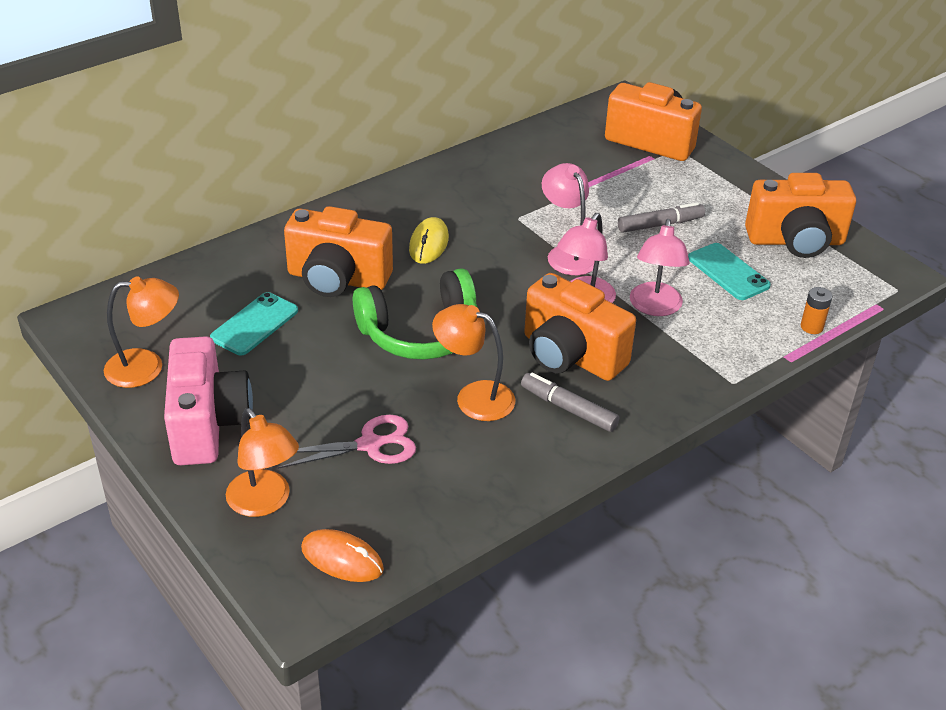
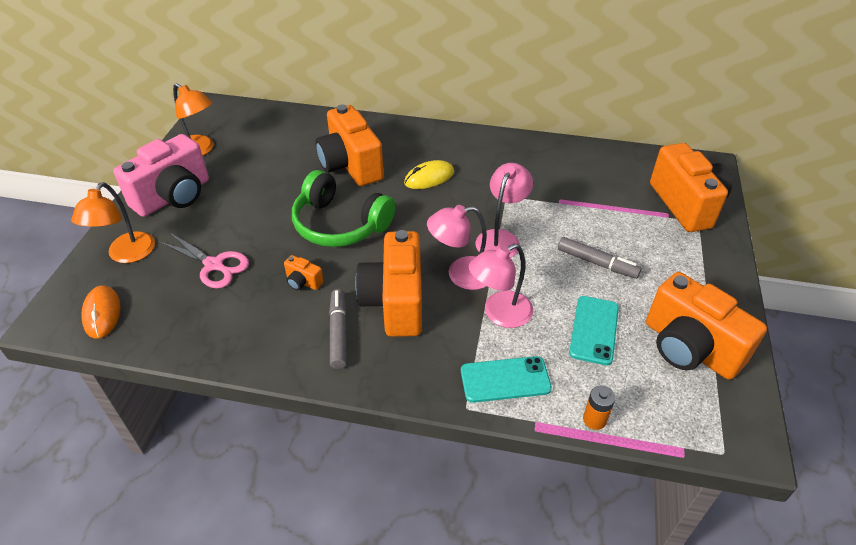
camera: 50 degrees right, 5 degrees up
turquoise phone [210,292,298,355] -> turquoise phone moved to [461,356,552,403]
orange lamp [432,304,515,421] -> orange camera [284,255,324,290]

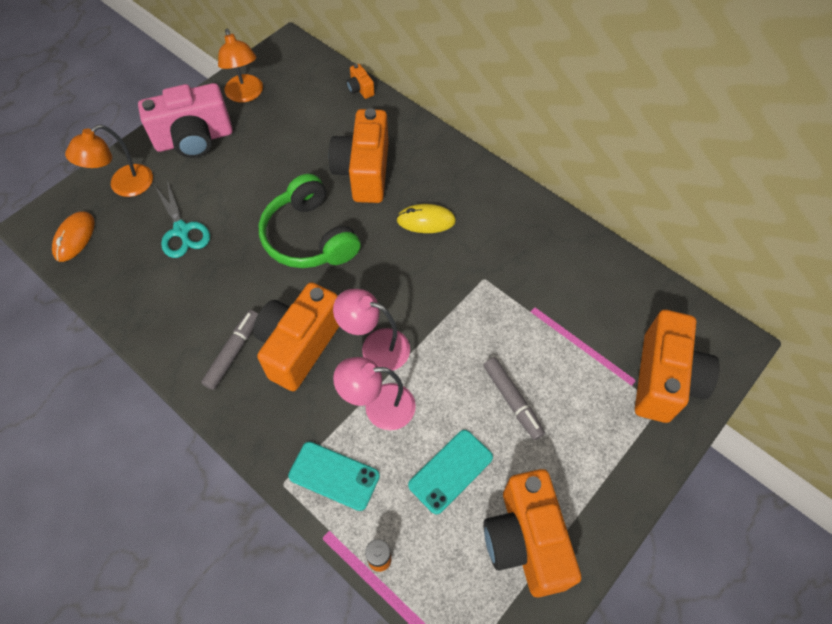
camera: 30 degrees right, 15 degrees up
pink scissors [159,232,249,288] -> turquoise scissors [155,180,210,258]
orange camera [284,255,324,290] -> orange camera moved to [346,64,375,99]
pink lamp [476,163,533,258] -> none

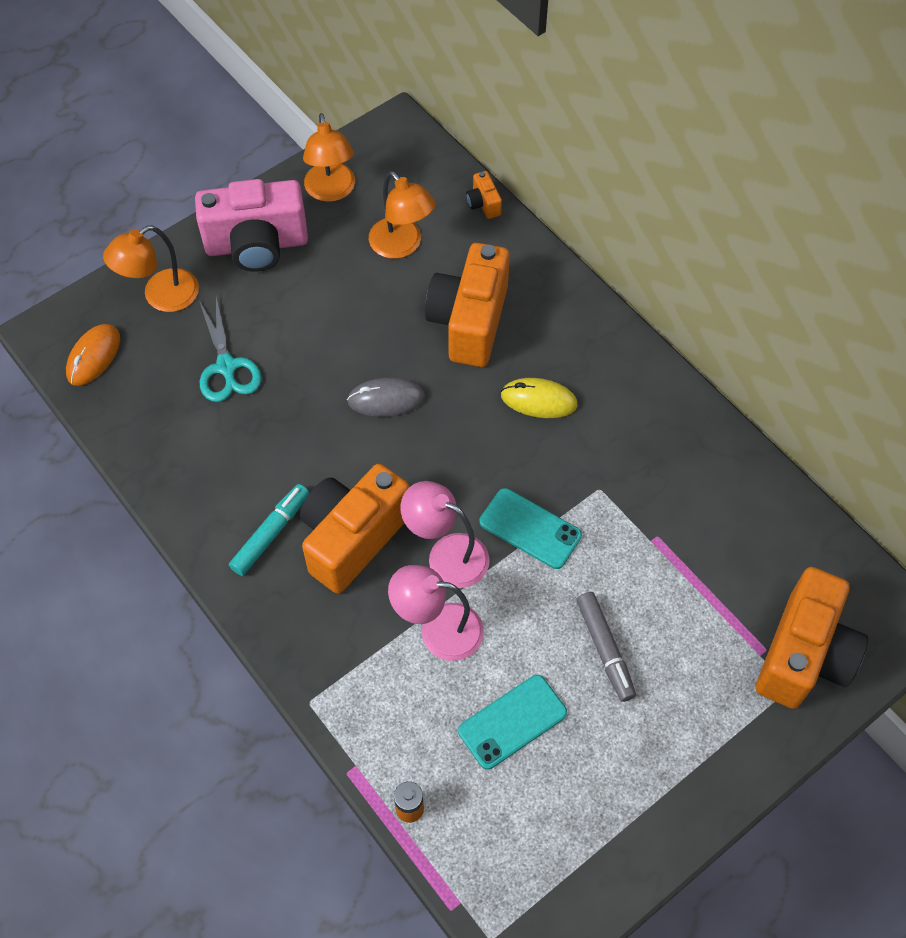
camera: 10 degrees right, 0 degrees up
grey marker [201,310,258,390] -> turquoise marker [229,484,309,576]
green headphones [259,174,361,268] -> grey mouse [347,378,425,417]
turquoise phone [288,442,380,511] -> turquoise phone moved to [479,488,582,569]
orange camera [483,469,581,597] -> none
none -> orange lamp [369,171,436,259]

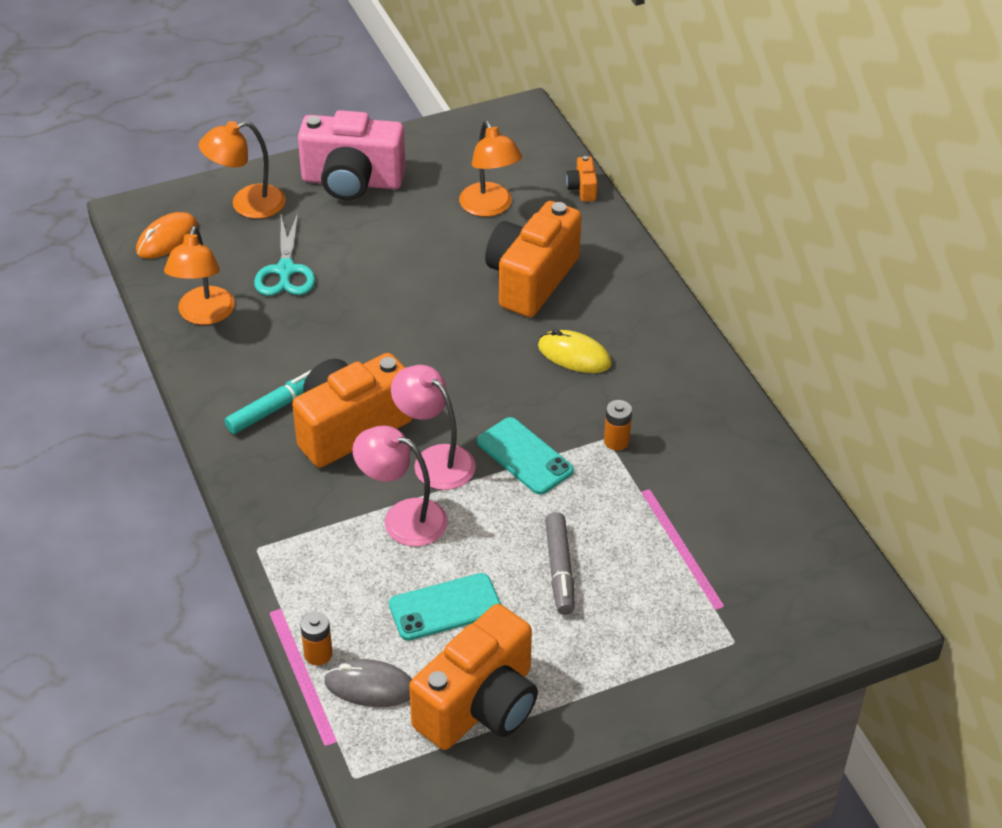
camera: 15 degrees right, 15 degrees down
orange lamp [303,113,355,202] -> orange lamp moved to [164,226,235,325]
grey mouse [347,378,425,417] -> grey mouse moved to [324,659,412,707]
orange camera [756,567,868,709] -> orange camera moved to [409,604,538,750]
none -> orange battery [604,400,632,451]

